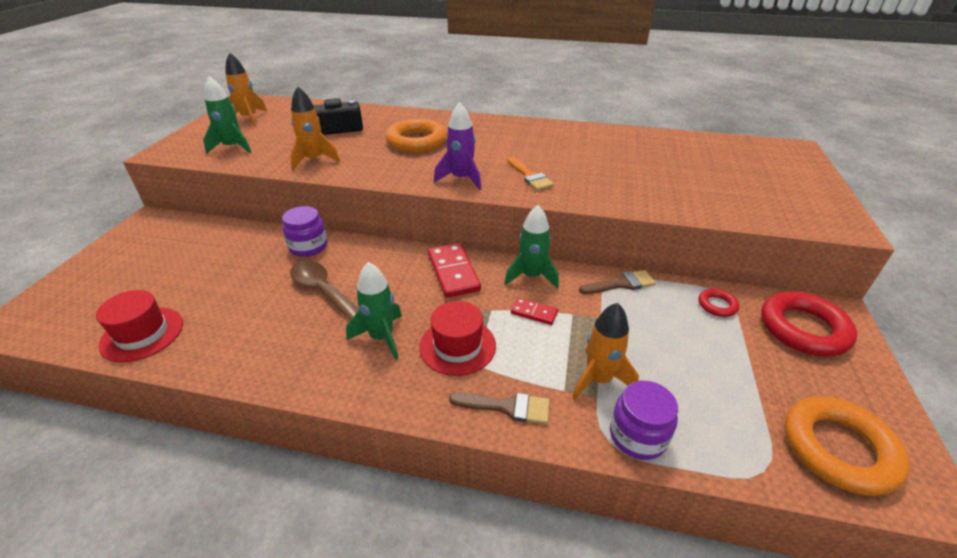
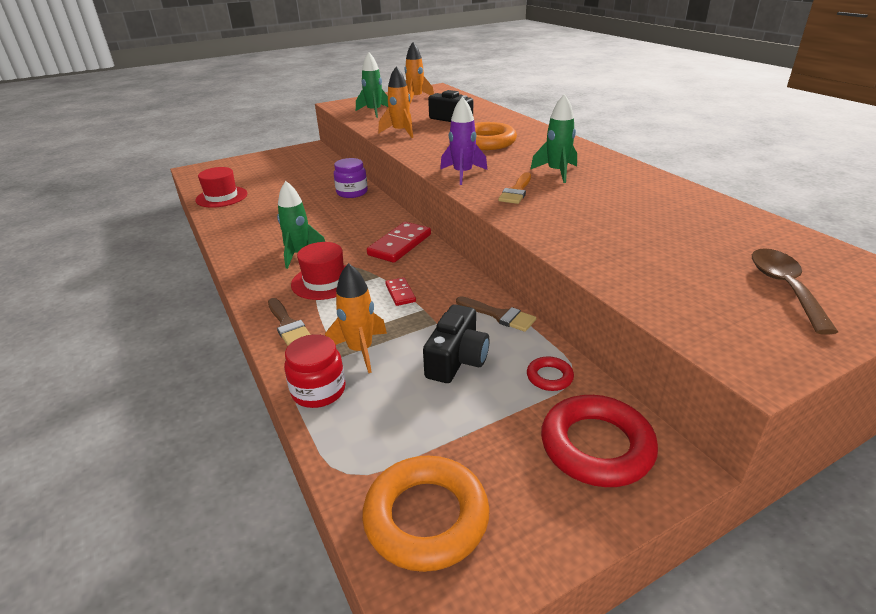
camera: 50 degrees right, 5 degrees down
brown spoon [290,261,359,320] -> brown spoon moved to [752,248,838,335]
green rocket [504,205,559,289] -> green rocket moved to [530,94,577,183]
purple jar [610,381,678,460] -> red jar [284,334,345,408]
none -> black camera [423,304,490,383]

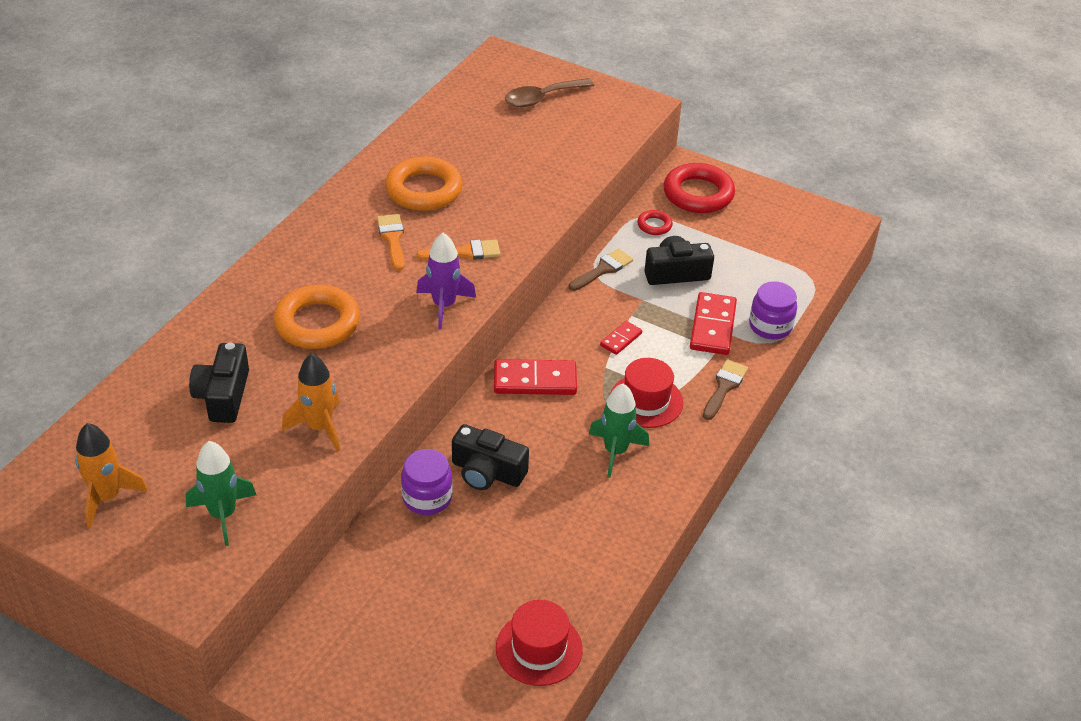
camera: 125 degrees left, 10 degrees up
red jar [284,334,345,408] -> purple jar [749,281,797,339]
orange rocket [325,263,387,373] -> red domino [690,292,737,355]
orange ring [362,456,490,572] -> orange ring moved to [385,156,463,211]
brown brush [456,296,536,332] -> brown brush turned 45 degrees clockwise [569,248,633,291]
green rocket [530,94,577,183] -> orange brush [377,214,404,271]
none -> black camera [452,424,529,490]

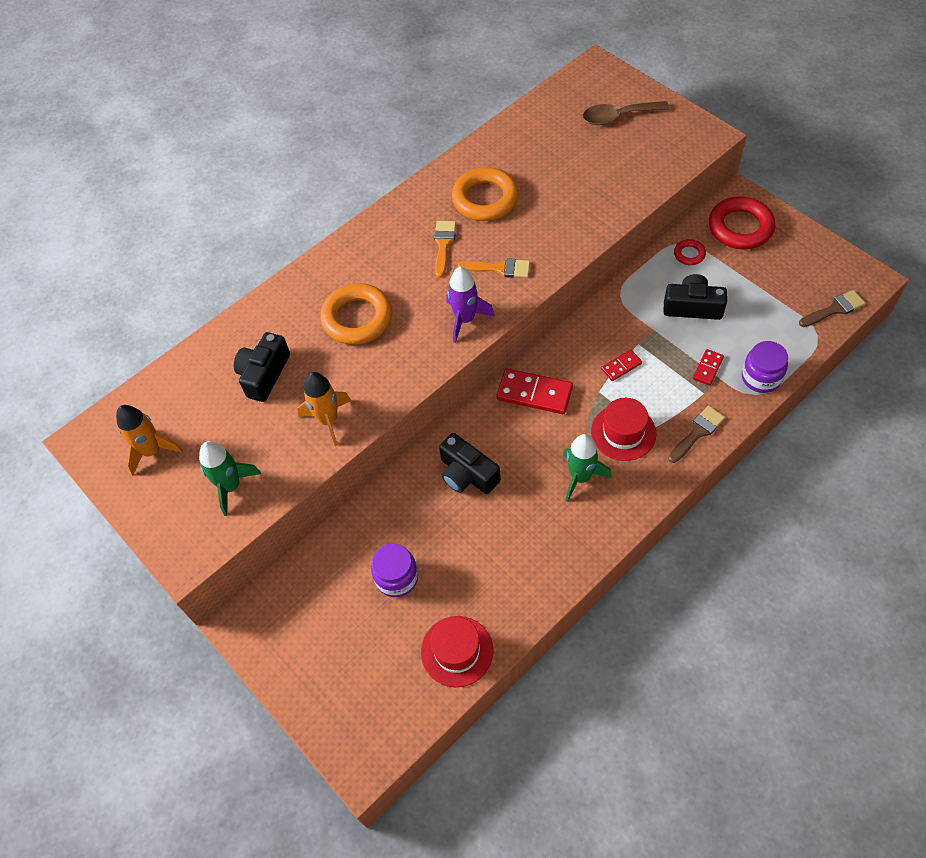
camera: 25 degrees right, 15 degrees up
purple jar [401,449,453,515] -> purple jar moved to [371,543,418,597]
brown brush [569,248,633,291] -> brown brush moved to [799,290,866,327]
red domino [690,292,737,355] -> red domino [693,349,724,386], size x0.54

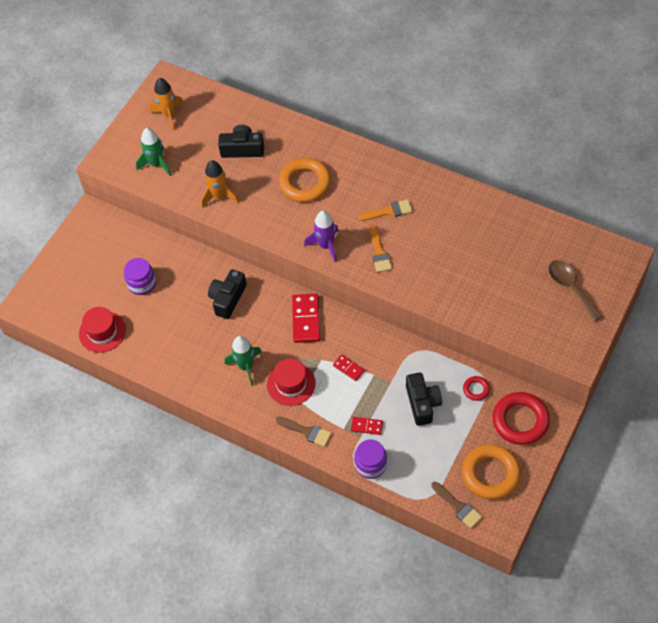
camera: 70 degrees right, 0 degrees up
orange ring [452,167,519,221] -> orange ring moved to [462,444,521,499]

